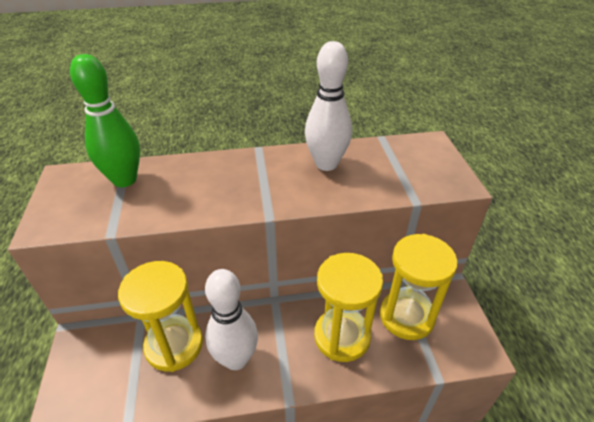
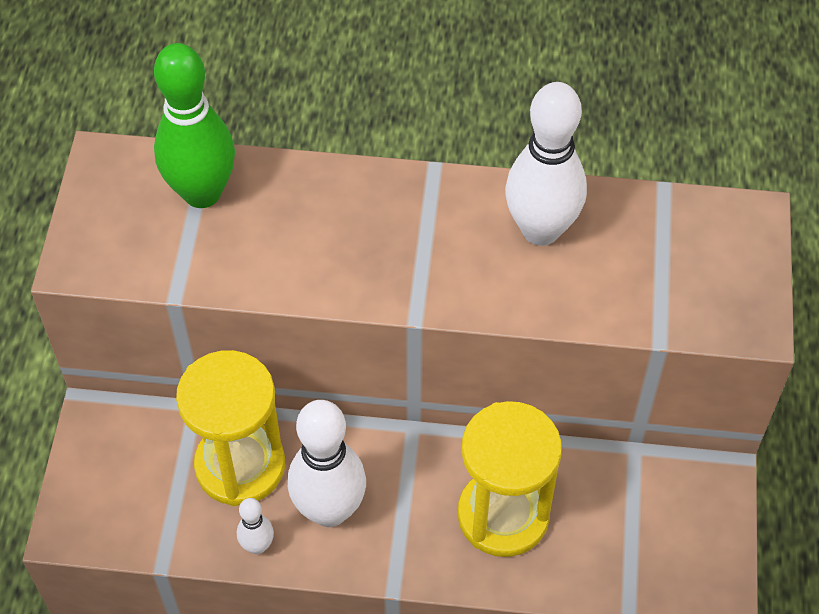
camera: 15 degrees right, 15 degrees up
yellow hourglass [380,234,458,340] -> none
none -> white bowling pin [237,498,274,554]

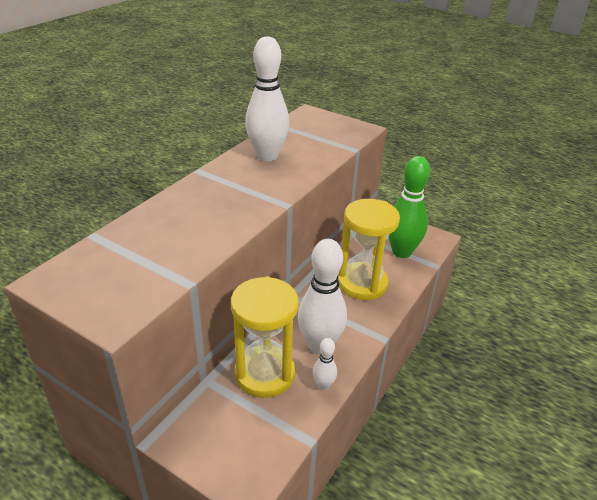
camera: 65 degrees left, 20 degrees down
green bowling pin [154,43,235,208] -> green bowling pin moved to [388,156,430,258]

